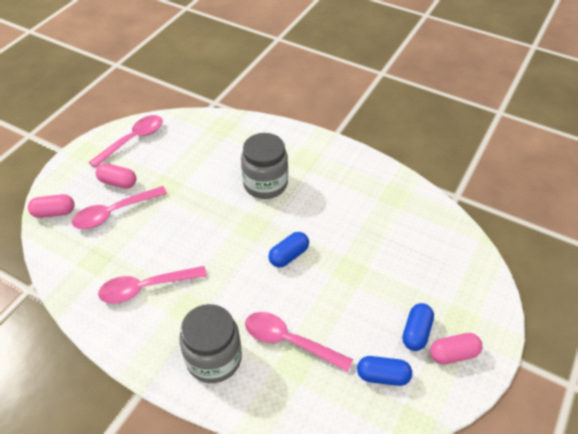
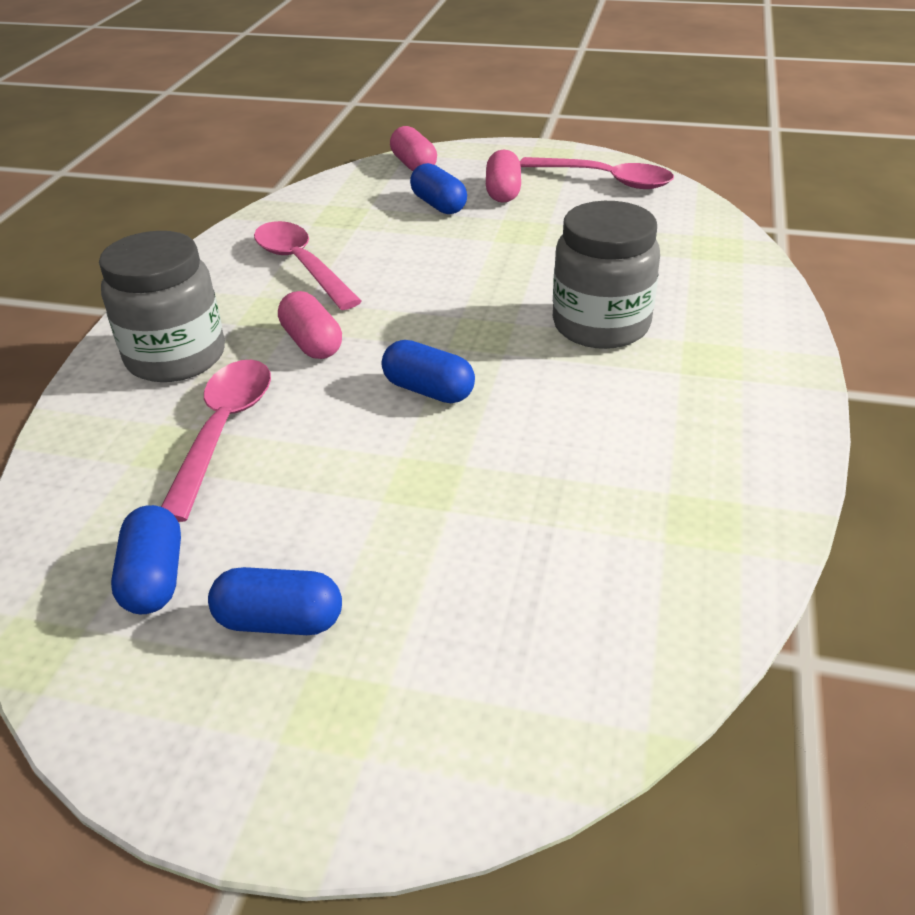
camera: 75 degrees right, 10 degrees down
pink spoon [72,186,167,229] -> blue capsule [410,163,467,214]
pink capsule [430,333,482,364] -> pink capsule moved to [278,291,342,359]

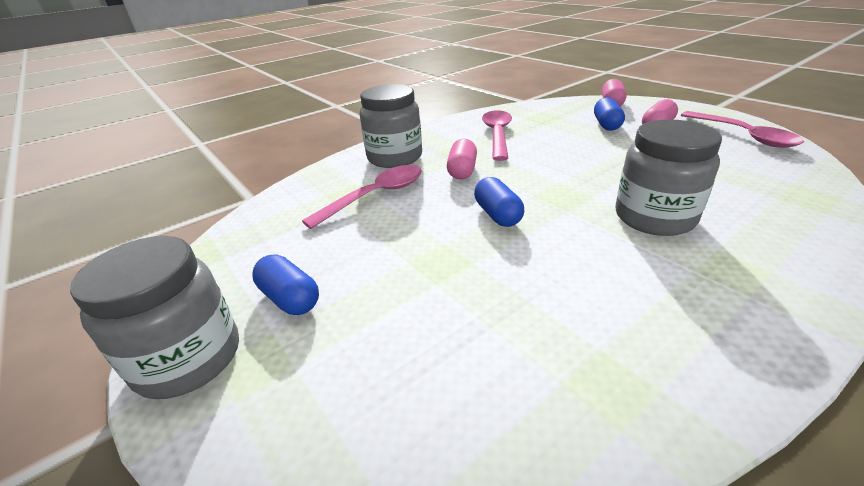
camera: 40 degrees right, 5 degrees down
blue capsule [111,505,181,614] -> none
none -> grey jar [70,236,239,399]

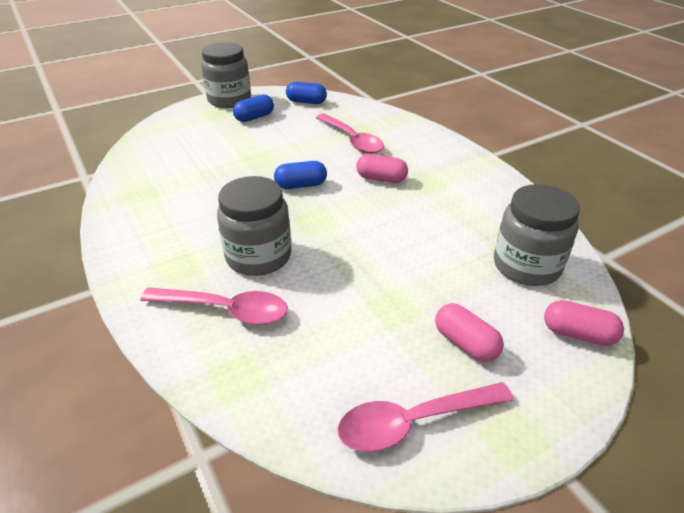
camera: 95 degrees right, 5 degrees up
grey jar [360,84,422,168] -> grey jar moved to [494,184,580,286]
pink spoon [482,110,512,161] -> pink spoon moved to [140,287,288,325]
blue capsule [594,97,625,131] -> blue capsule moved to [286,82,327,104]

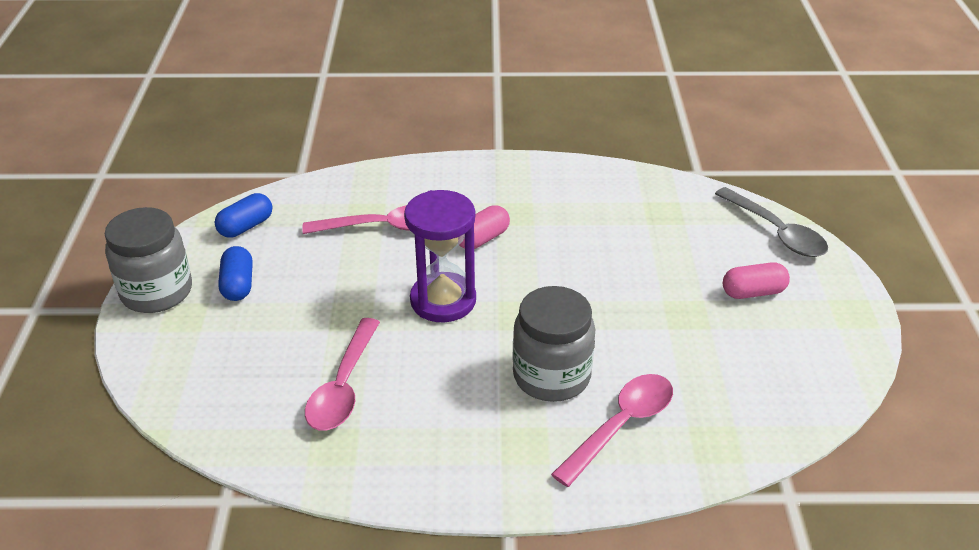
camera: 60 degrees left, 0 degrees up
blue capsule [274,161,327,189] -> purple hourglass [404,190,476,322]
pink spoon [337,382,514,452] -> pink spoon moved to [305,318,380,430]
grey jar [494,184,580,286] -> none
pink capsule [544,300,624,346] -> grey spoon [715,187,828,257]

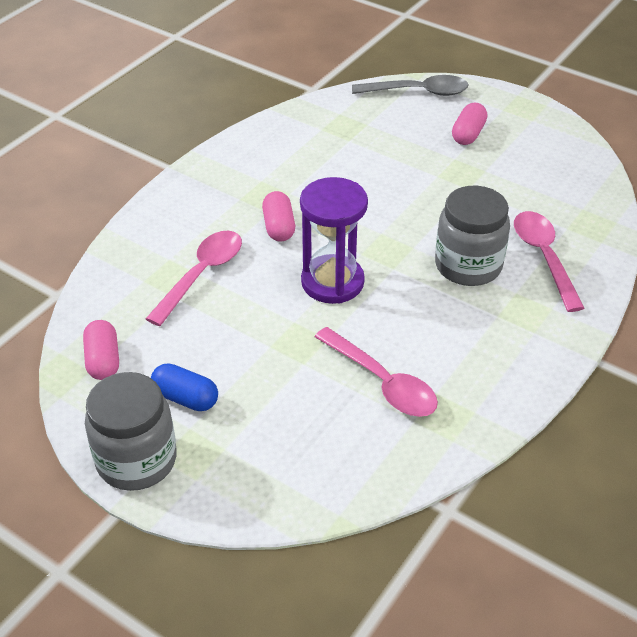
camera: 55 degrees left, 5 degrees up
blue capsule [215,193,272,237] -> pink capsule [83,320,119,380]

